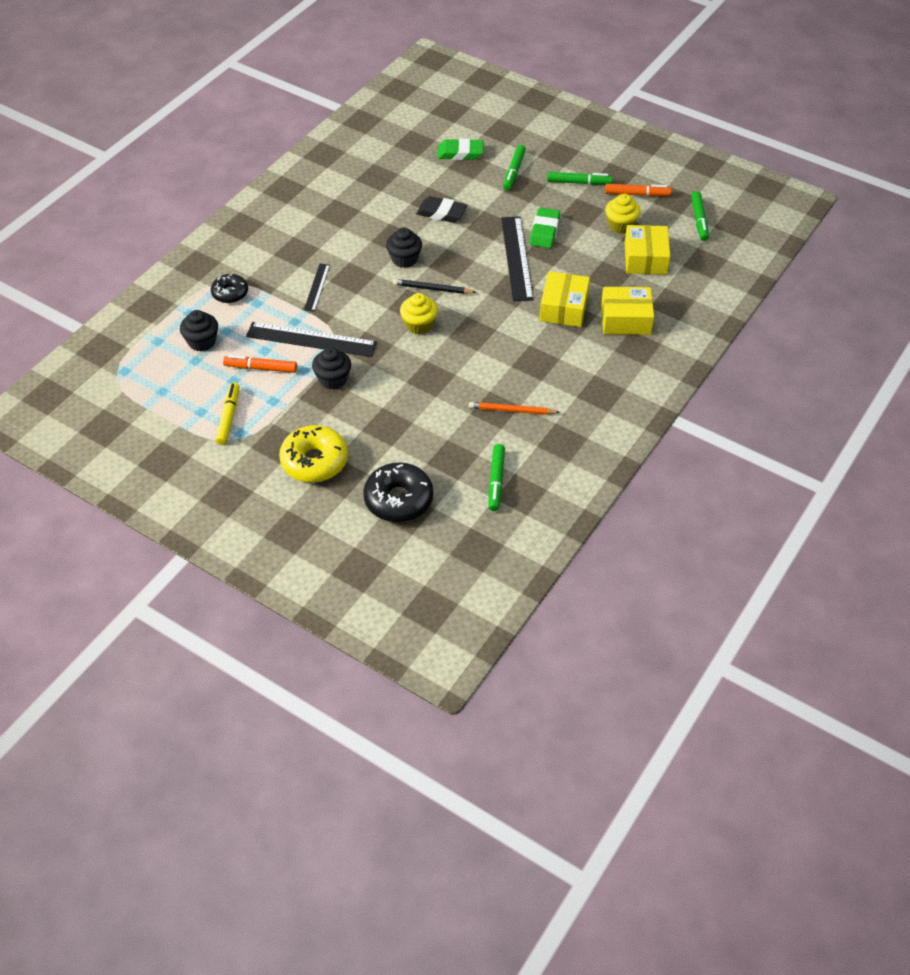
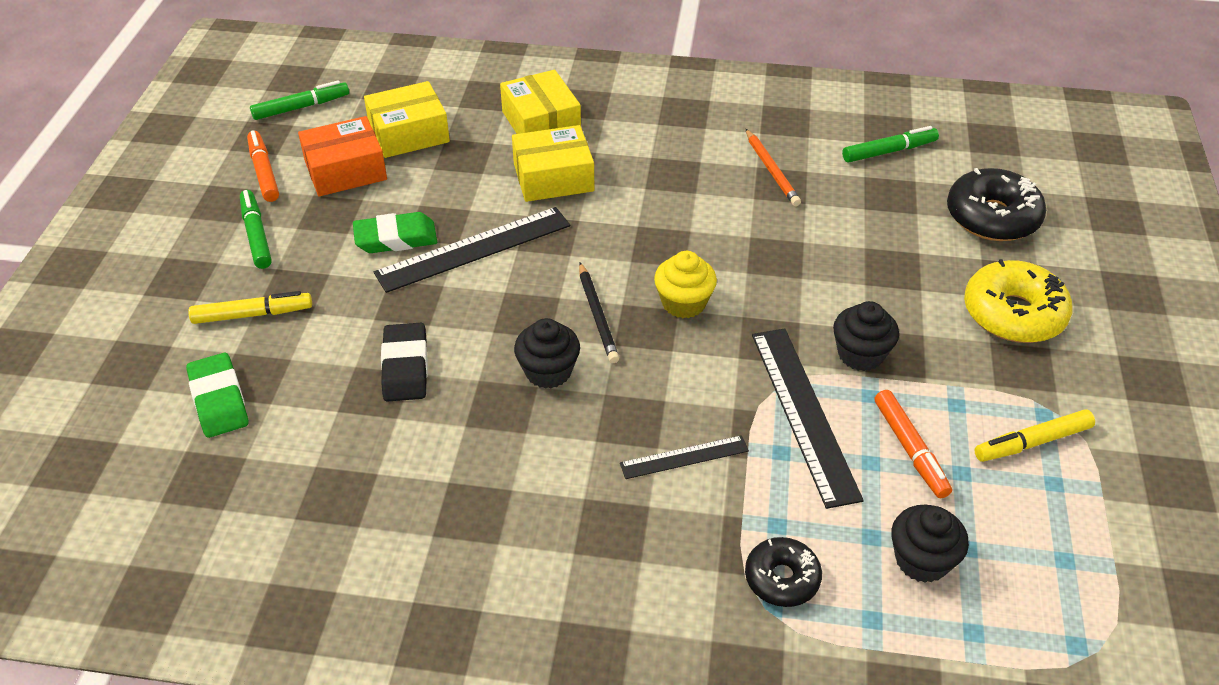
camera: 115 degrees left, 5 degrees down
green marker [503,145,526,190] -> yellow marker [188,291,312,324]
yellow cupcake [605,194,641,234] -> orange box [298,116,387,196]

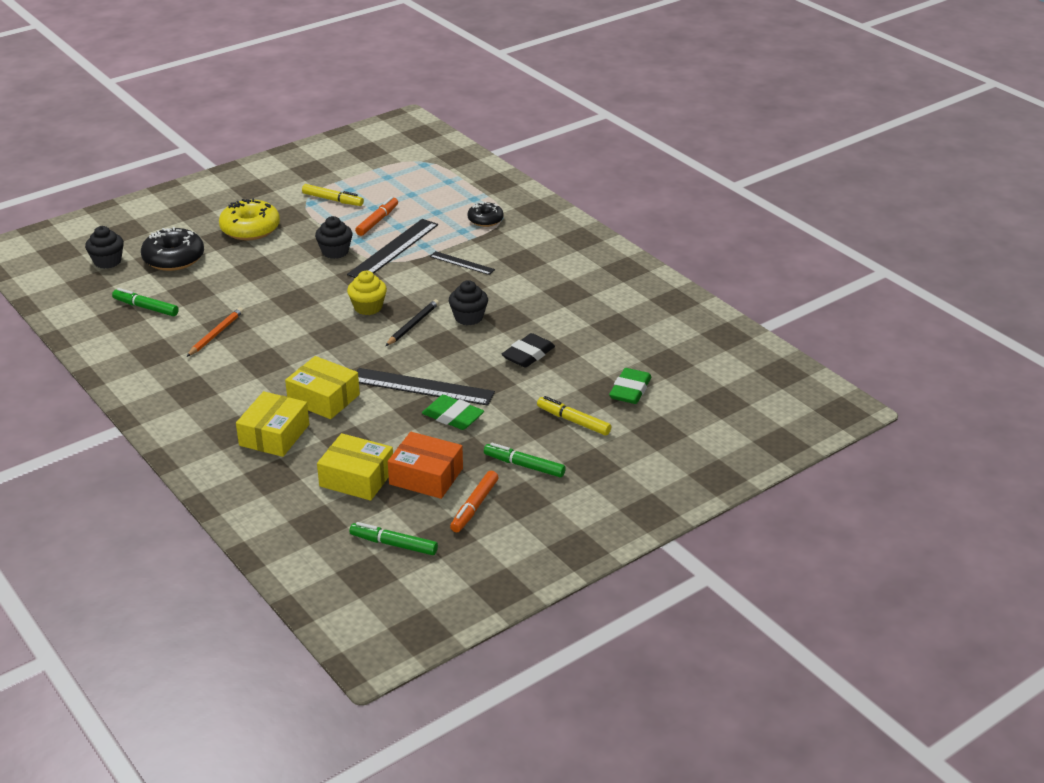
camera: 135 degrees left, 10 degrees down
green marker [240,190,272,269] -> green marker turned 90 degrees clockwise [484,443,566,477]
black cupcake [891,505,969,583] -> black cupcake moved to [85,226,124,269]

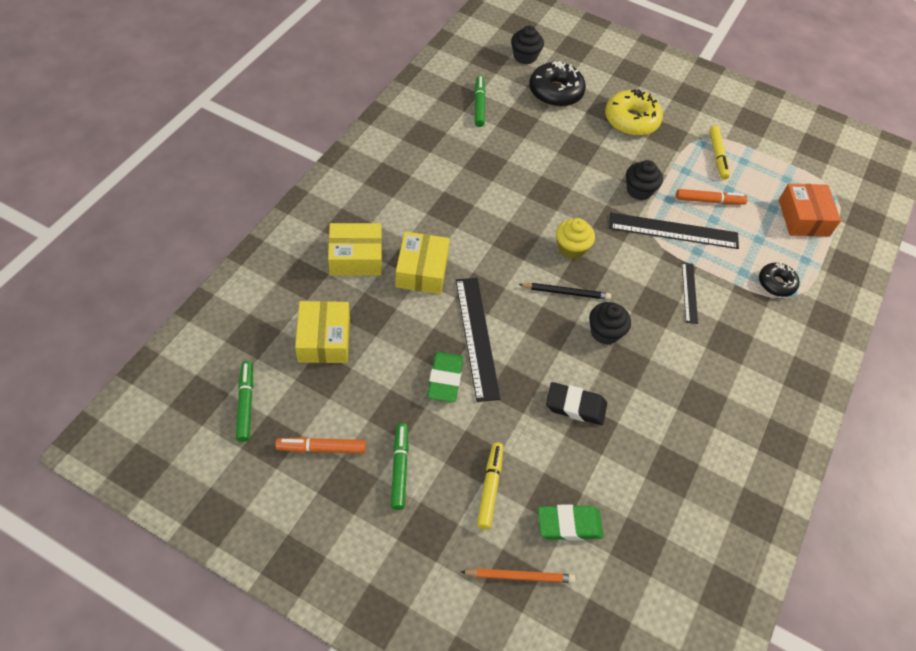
camera: 60 degrees right, 20 degrees up
orange pencil [186,307,244,357] -> orange pencil moved to [461,568,576,583]
orange box [388,432,463,499] -> orange box moved to [779,184,841,236]

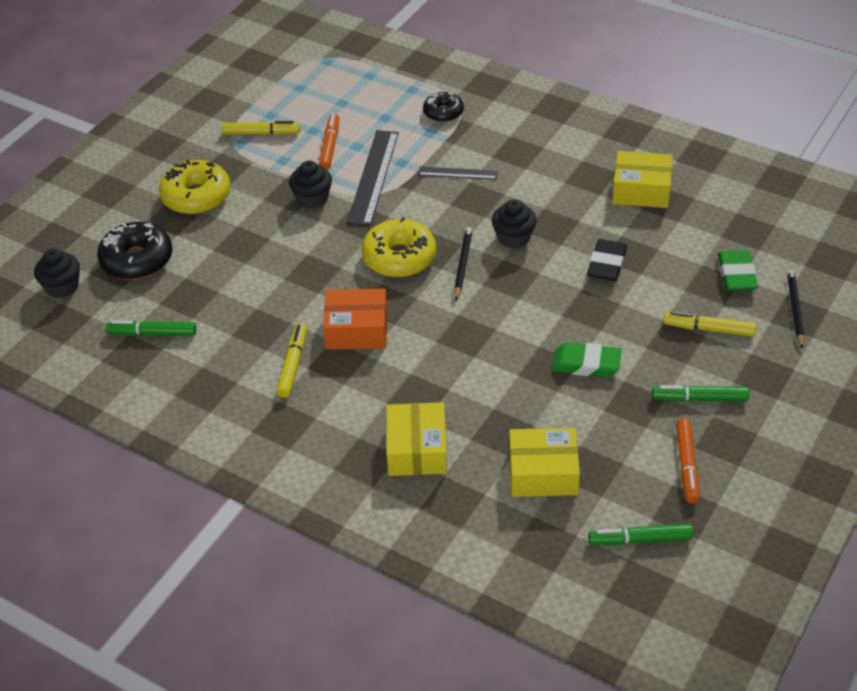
camera: 80 degrees left, 10 degrees down
yellow box [396,231,450,294] -> yellow box moved to [612,151,673,208]
black ruler [456,278,501,402] -> none
orange pencil [461,568,576,583] -> black pencil [787,269,805,349]
yellow cupcake [556,218,595,259] -> yellow donut [361,217,436,277]
orange box [779,184,841,236] -> orange box moved to [323,289,388,350]
none -> yellow marker [277,323,307,398]

